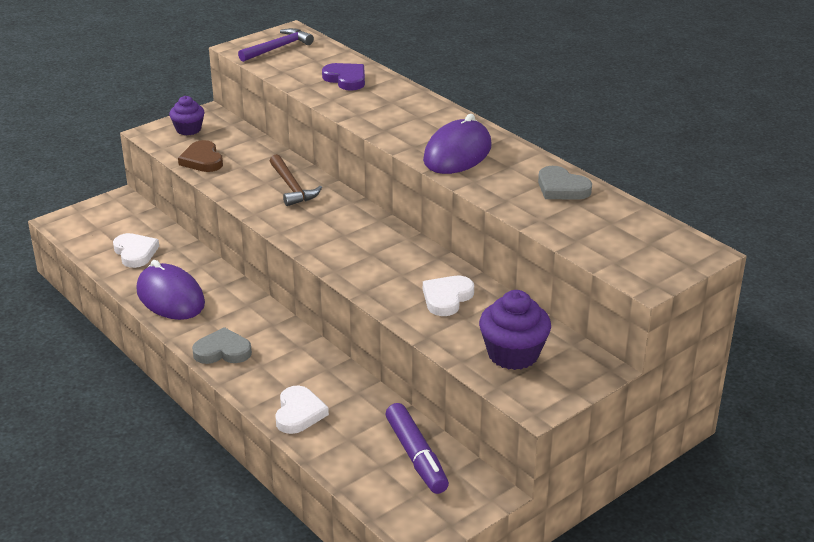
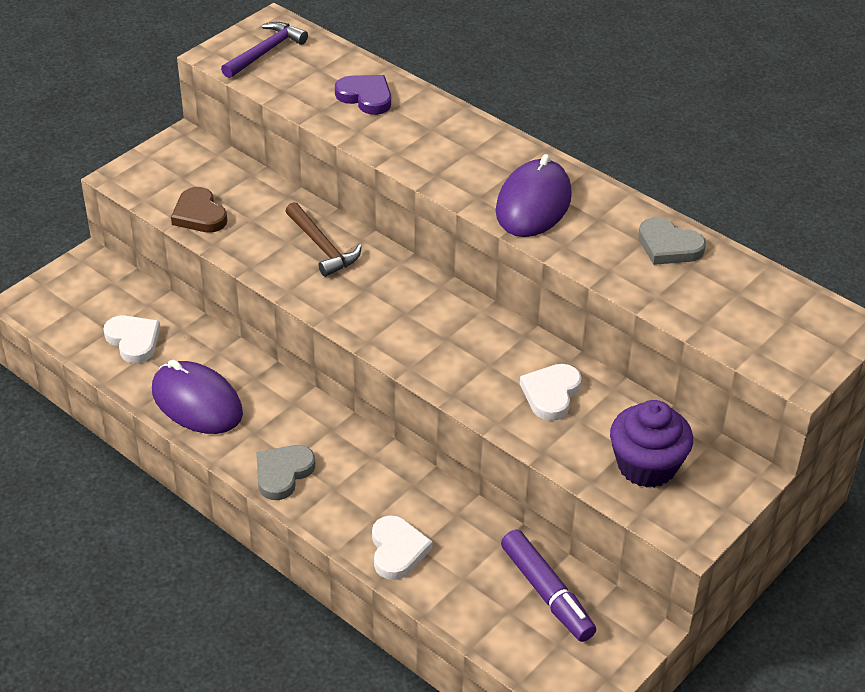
camera: 10 degrees left, 10 degrees up
purple cupcake [169,96,205,135] -> none
grey heart [192,327,252,364] -> grey heart turned 45 degrees counterclockwise [256,445,315,500]

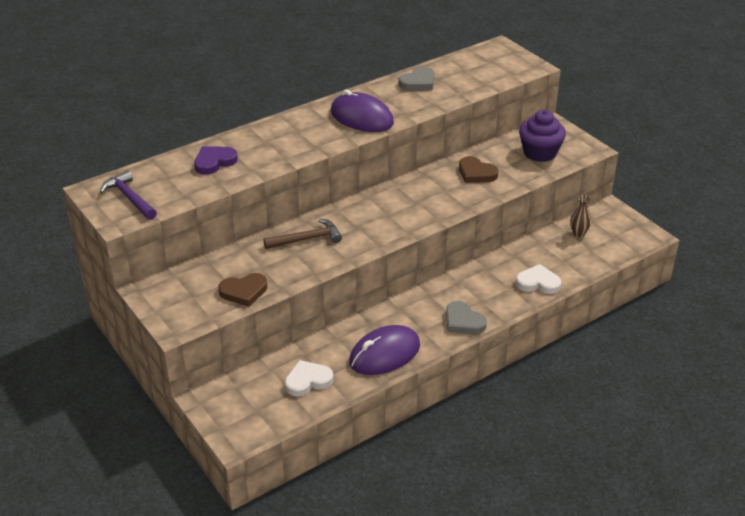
camera: 75 degrees left, 5 degrees down
purple marker [501,530,596,642] -> brown vase [570,195,591,237]
white heart [520,364,582,421] -> brown heart [459,156,498,183]

